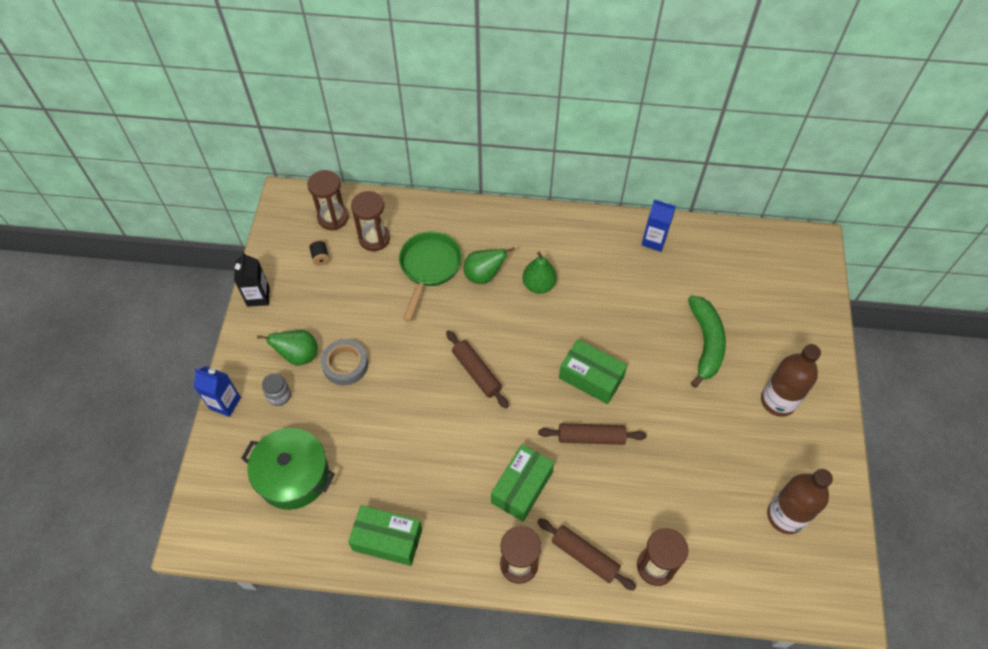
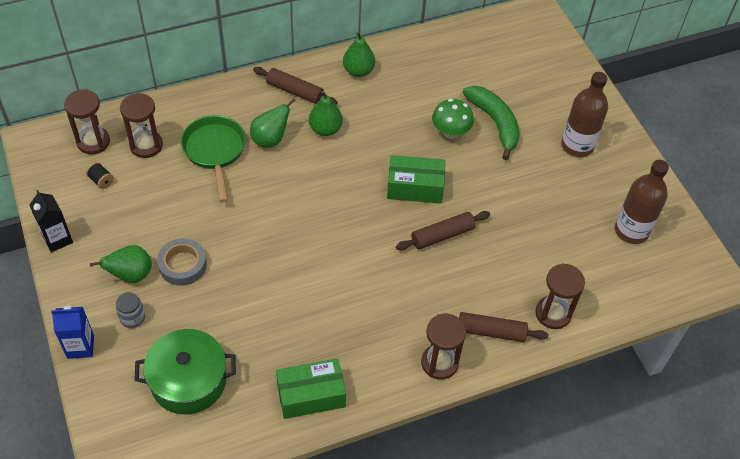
camera: 30 degrees left, 5 degrees down
brown rolling pin [446,330,509,408] -> brown rolling pin moved to [253,67,338,105]
green box [491,444,554,522] -> none
blue carton [641,199,676,252] -> none
none -> green pear [343,32,375,77]
none -> green mushroom [432,99,474,139]

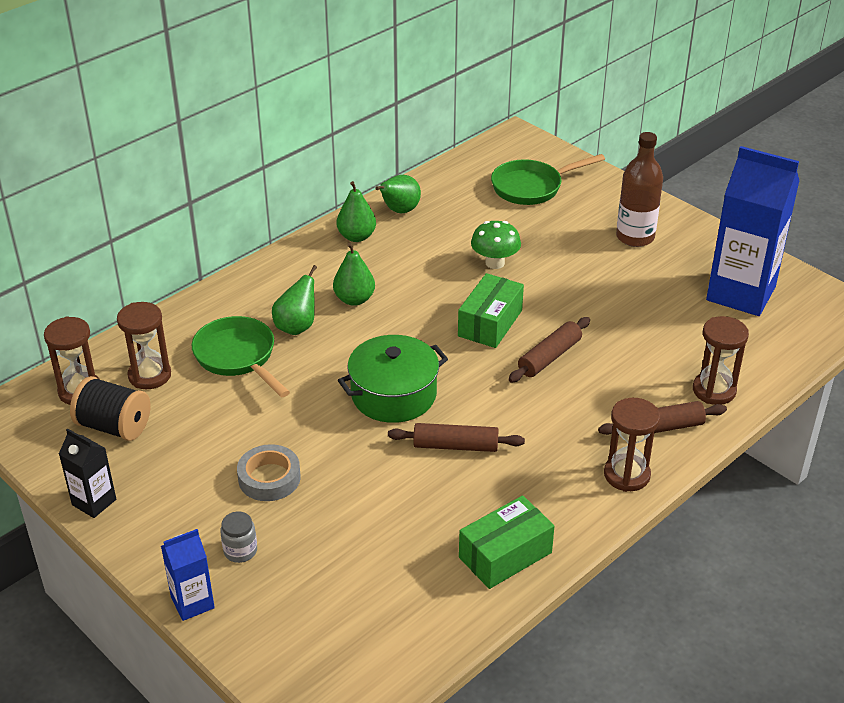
camera: 20 degrees left, 15 degrees down
black spool [86,162,114,189] -> black spool [70,376,151,441], size x2.13
green pear [90,245,152,283] -> green pear moved to [375,175,421,213]
green pot [134,329,236,414] -> green pot moved to [338,335,448,423]
brown rolling pin [253,67,338,105] -> brown rolling pin moved to [388,423,525,452]
green box [387,155,445,203] -> green box turned 45 degrees counterclockwise [458,273,524,348]
green banana [462,86,520,160] -> none
brown bottle [615,160,669,244] -> blue carton [706,146,799,316]
none -> green pan [491,154,605,205]

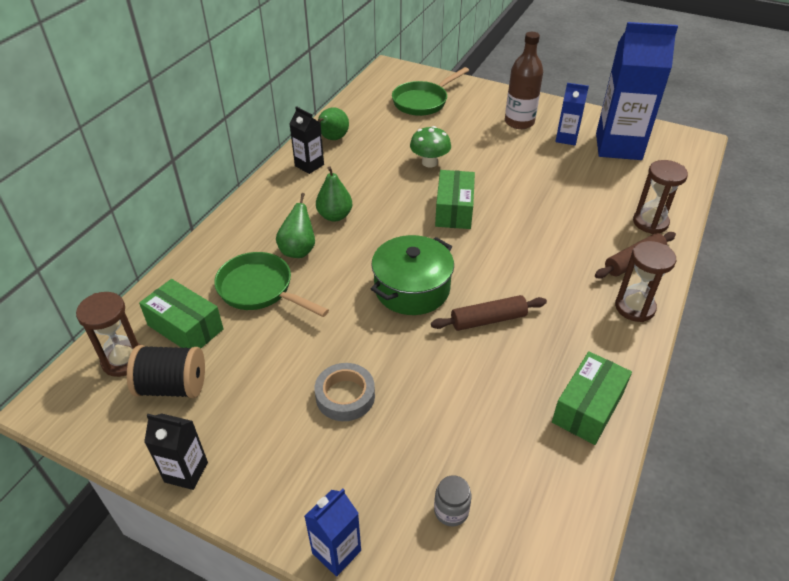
camera: 20 degrees left, 5 degrees up
brown hourglass [117,302,171,389] -> green box [139,279,224,348]
grey jar [220,512,257,563] -> grey jar moved to [434,475,472,526]
green pear [337,181,376,242] -> black carton [290,106,324,174]
brown rolling pin [508,317,590,383] -> none
none -> blue carton [555,83,589,145]

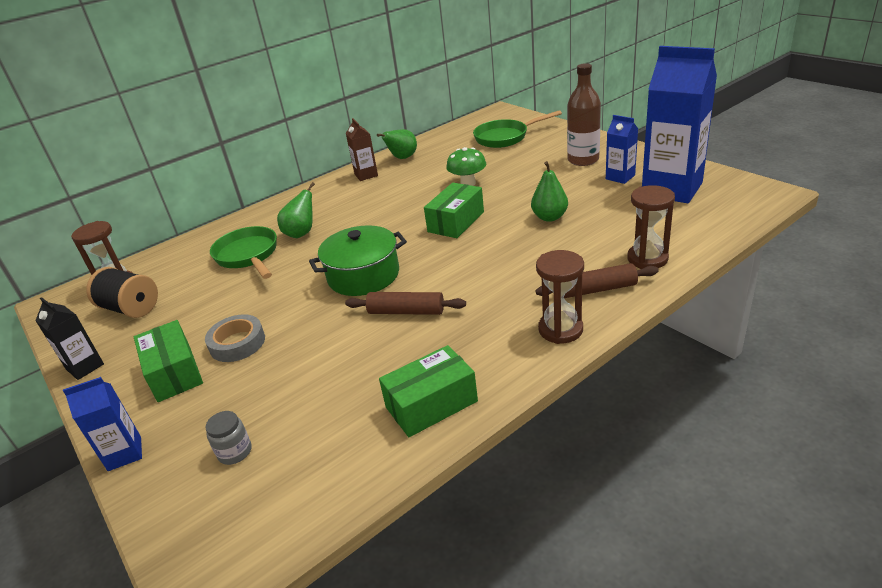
camera: 30 degrees right, 10 degrees down
green box [139,279,224,348] -> green box moved to [134,320,203,402]
black carton [290,106,324,174] -> brown carton [346,118,378,181]
green pear [316,166,352,221] -> green pear moved to [531,161,568,222]

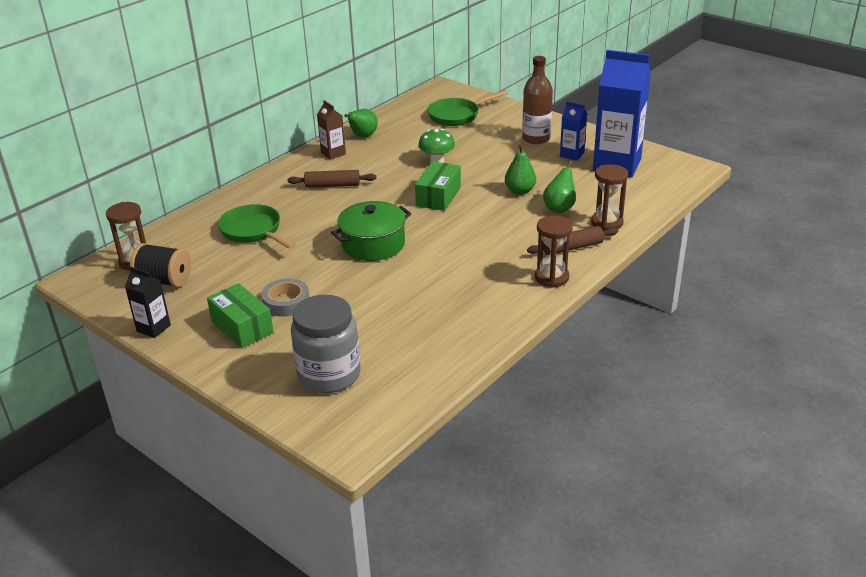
camera: 15 degrees left, 0 degrees up
blue carton [63,377,142,471] -> none
grey jar [205,411,252,465] -> grey jar [291,295,361,393], size x2.37
green pear [277,182,315,238] -> green pear moved to [543,160,576,213]
brown rolling pin [345,292,466,315] -> brown rolling pin moved to [288,170,376,188]
green box [379,345,478,437] -> none

